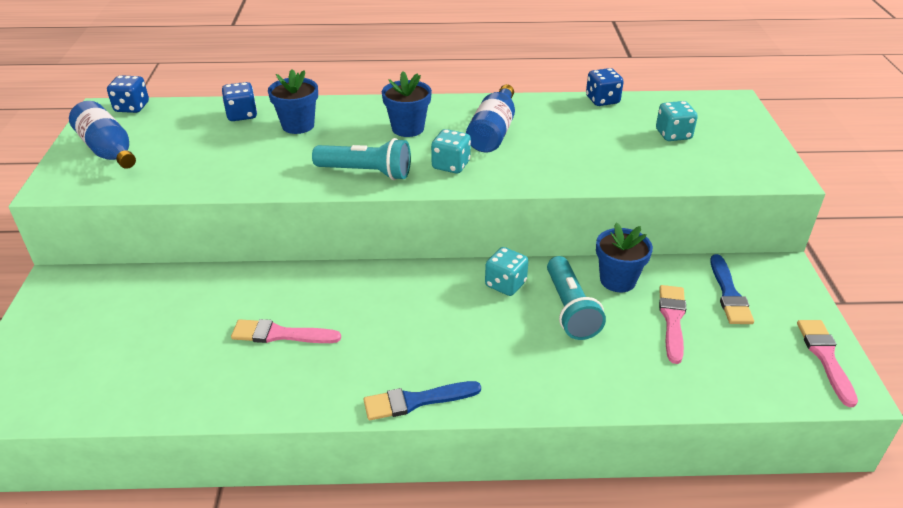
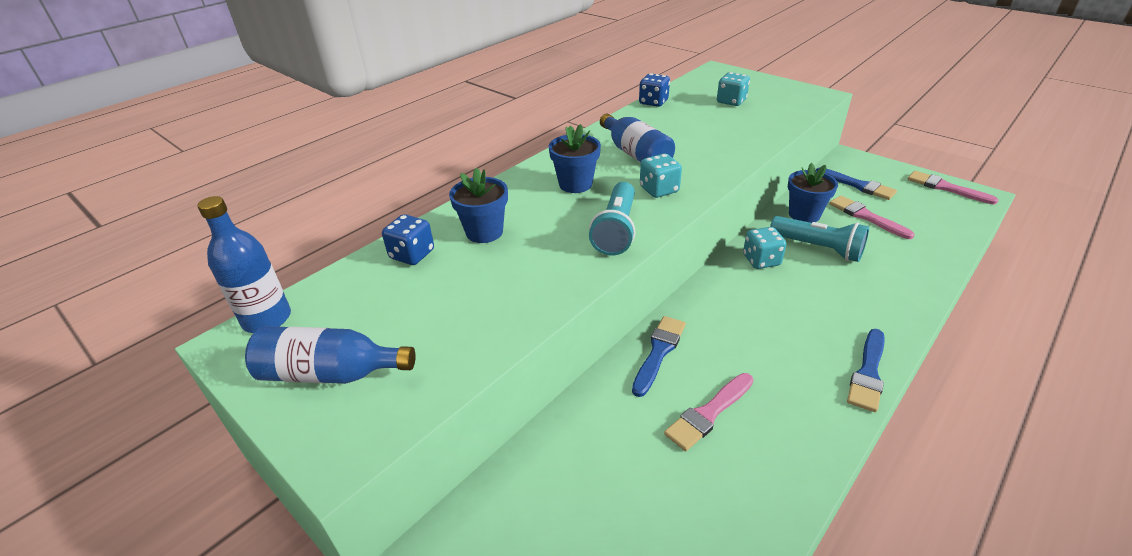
camera: 45 degrees left, 0 degrees up
blue dice [107,75,149,113] -> blue bottle [197,196,291,333]
turquoise flashlight [312,138,411,180] -> turquoise flashlight turned 135 degrees clockwise [589,182,636,255]
none -> blue brush [632,316,686,397]

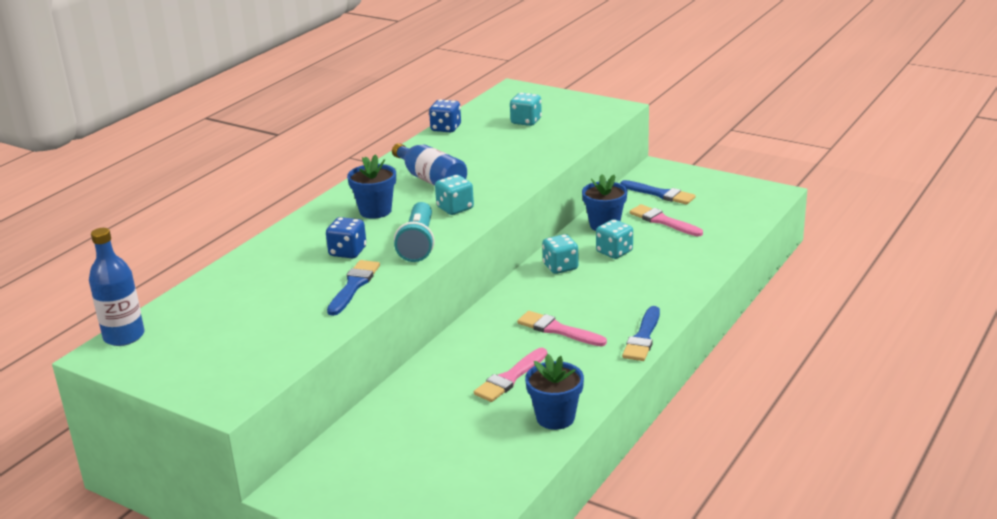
camera: 10 degrees left, 10 degrees down
blue bottle [245,326,416,384] -> none
blue dice [382,214,434,265] -> blue dice moved to [326,217,366,258]
blue flower pot [449,168,508,243] -> blue flower pot moved to [525,354,584,430]
blue brush [632,316,686,397] -> blue brush moved to [327,260,380,316]
turquoise flashlight [770,216,869,262] -> turquoise dice [596,219,633,259]
pink brush [908,171,998,204] -> pink brush moved to [517,311,607,346]

